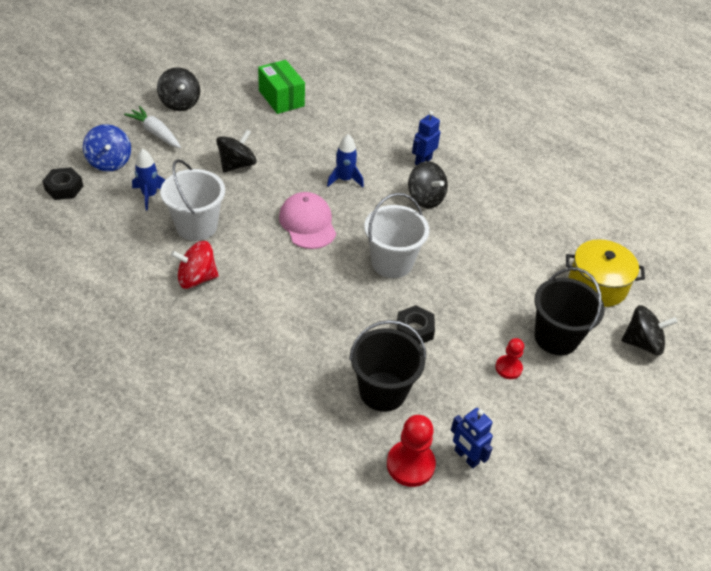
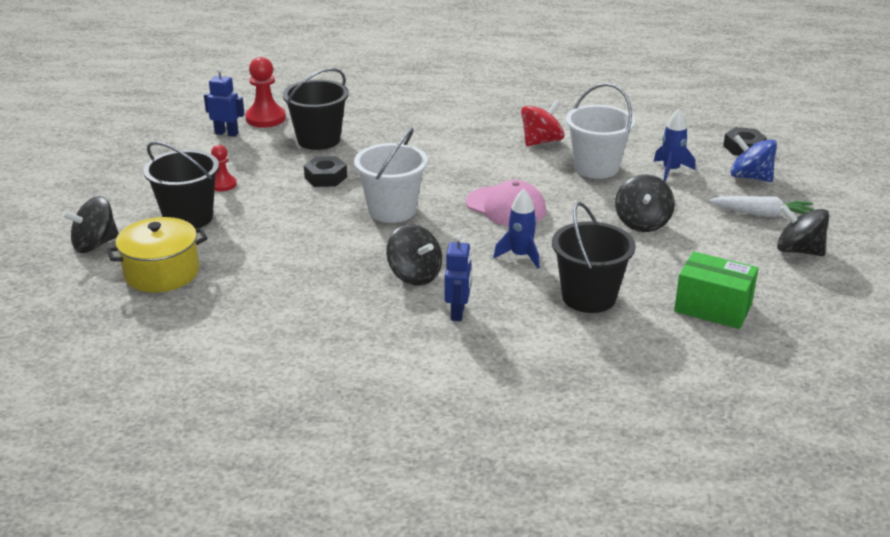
camera: 150 degrees right, 15 degrees down
black spinning top [408,161,448,208] -> black spinning top turned 150 degrees counterclockwise [386,224,442,286]
none -> black bucket [552,202,636,313]

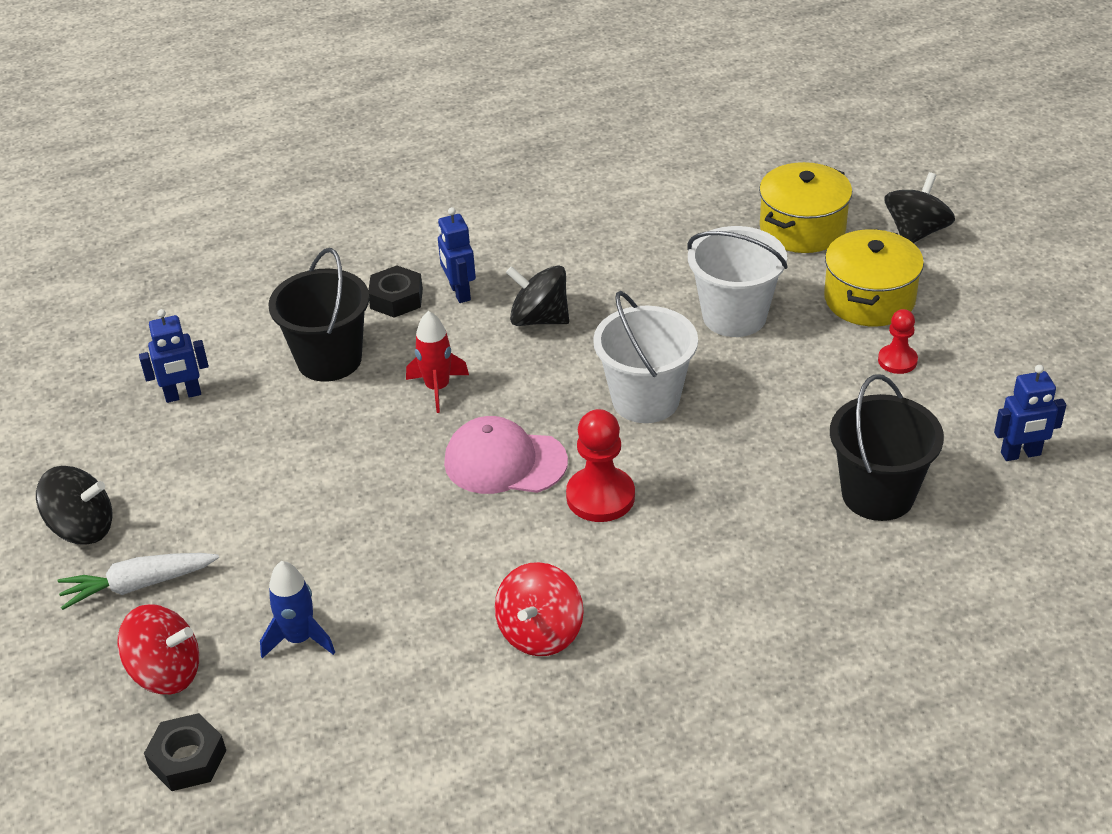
camera: 155 degrees right, 10 degrees up
black bucket [143,141,219,229] -> yellow pot [824,229,924,326]
red pawn [245,57,286,128] -> red pawn moved to [566,409,635,522]
black nut [304,156,347,187] -> black nut moved to [368,266,423,318]
blue rocket [493,189,540,268] -> red rocket [406,311,469,413]
white bucket [566,83,635,179] -> white bucket moved to [687,226,788,337]
black spinning top [615,174,675,232] -> none
green box [674,251,758,329] -> blue robot [139,309,209,403]
blue spinning top [730,135,777,182] -> red spinning top [117,604,199,694]

